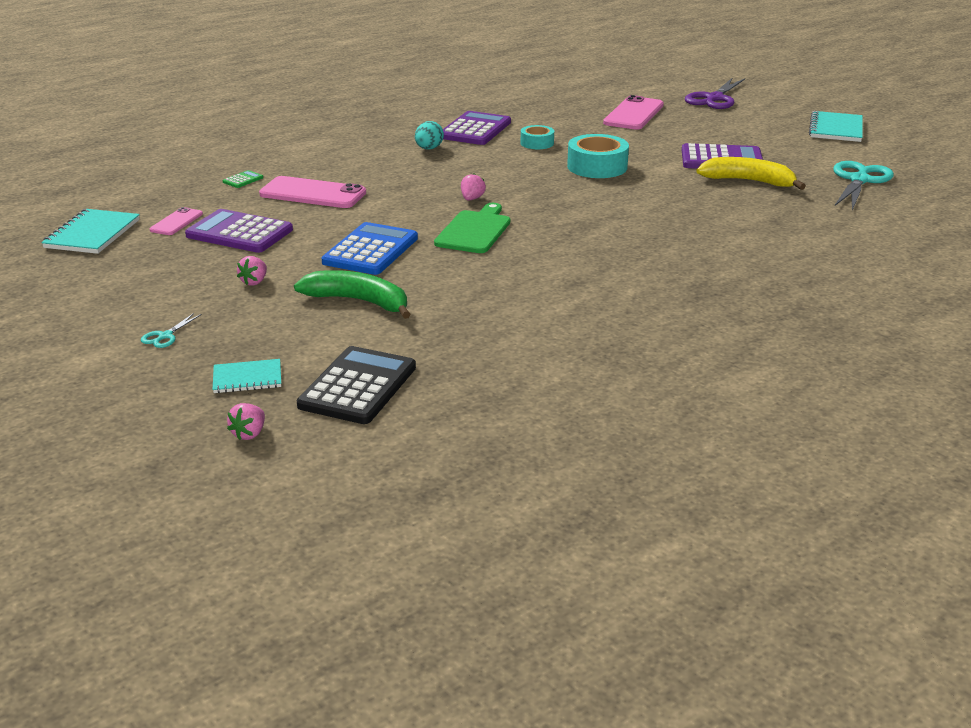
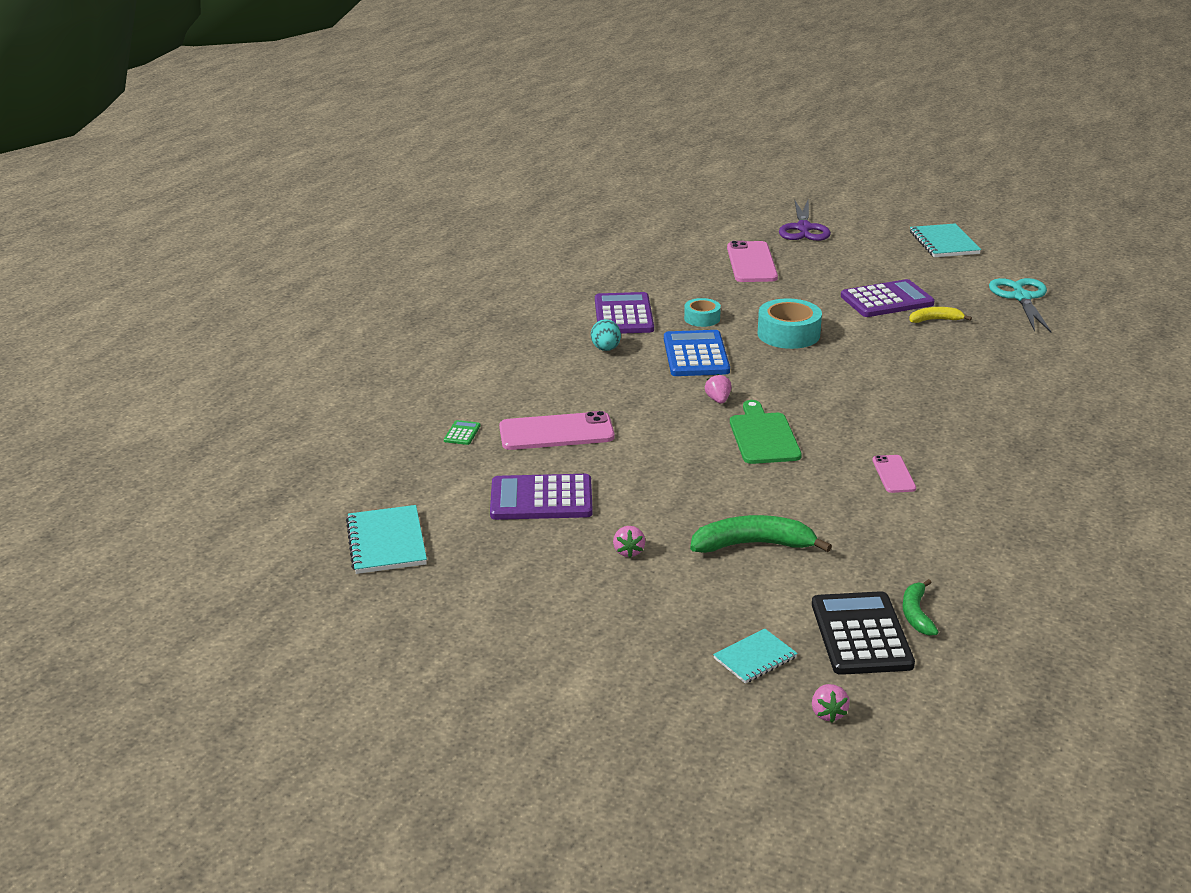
camera: 25 degrees left, 0 degrees up
turquoise scissors [141,313,202,348] -> none
pink phone [150,207,203,235] -> pink phone moved to [872,455,916,493]
blue calculator [321,222,418,275] -> blue calculator moved to [664,330,730,376]
yellow banana [696,157,806,190] -> yellow banana [909,307,972,323], size x0.58
none -> green banana [902,579,938,636]

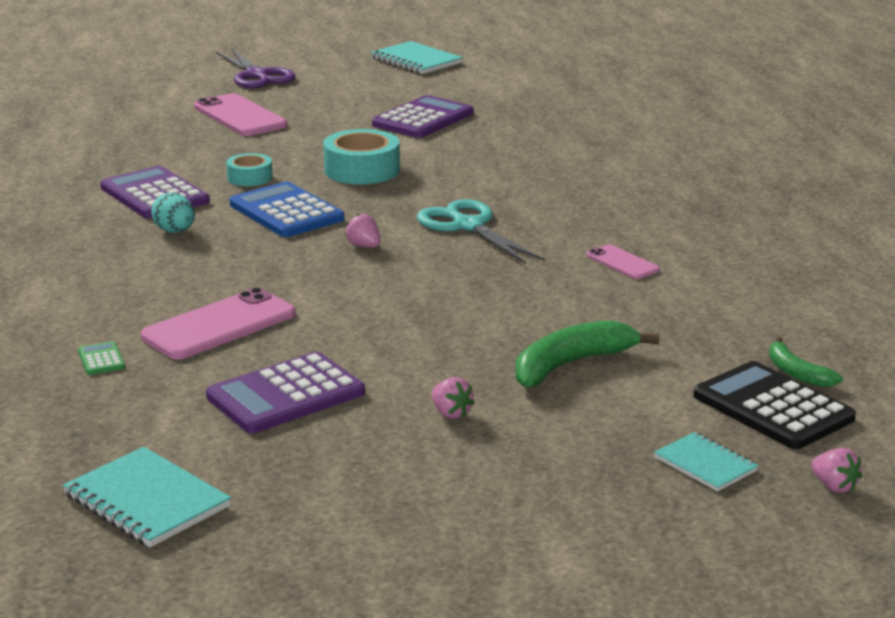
camera: 35 degrees left, 5 degrees down
turquoise notebook [713,629,798,684] -> turquoise notebook turned 60 degrees counterclockwise [654,432,759,492]
green cutting board [730,400,802,464] -> none
yellow banana [909,307,972,323] -> none
turquoise scissors [989,278,1051,332] -> turquoise scissors moved to [417,199,545,264]

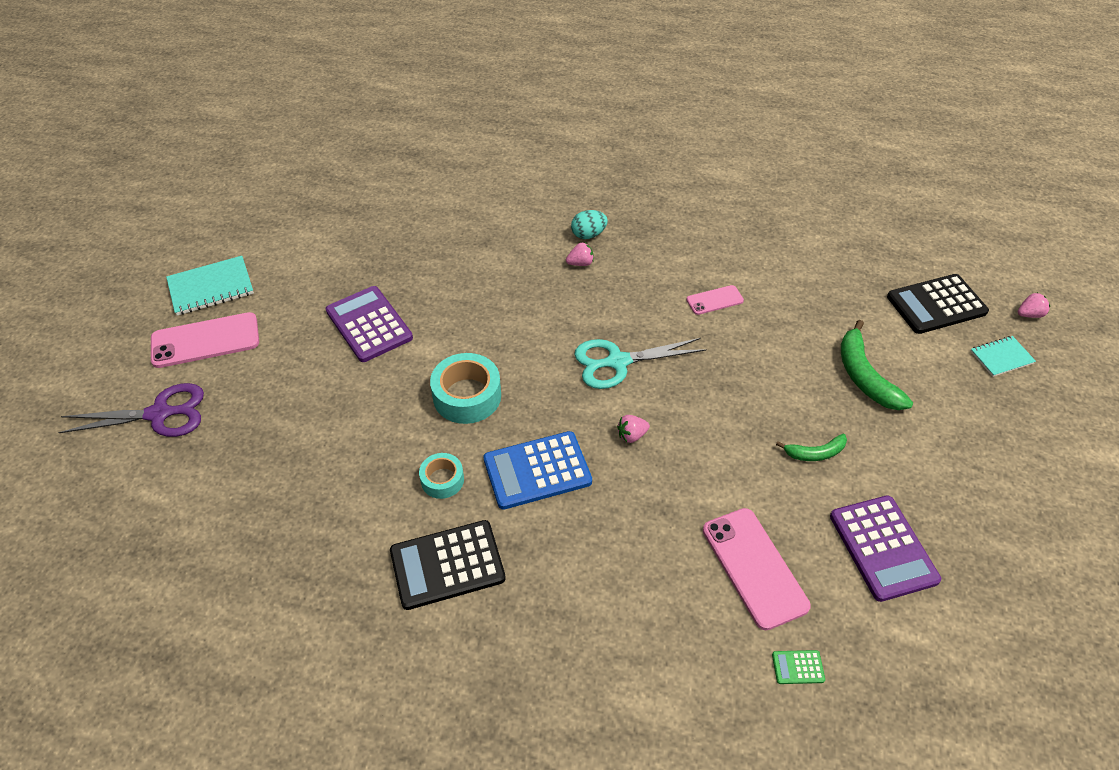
camera: 70 degrees left, 25 degrees up
turquoise notebook [63,447,231,547] -> none
purple calculator [100,166,210,219] -> black calculator [390,520,506,610]
turquoise egg [151,193,195,233] -> turquoise egg moved to [571,210,608,239]
pink phone [194,93,287,136] -> pink phone moved to [151,312,259,368]
pink strawberry [432,377,475,419] -> pink strawberry moved to [566,242,594,266]
green banana [769,337,843,387] -> green banana moved to [776,434,847,461]

